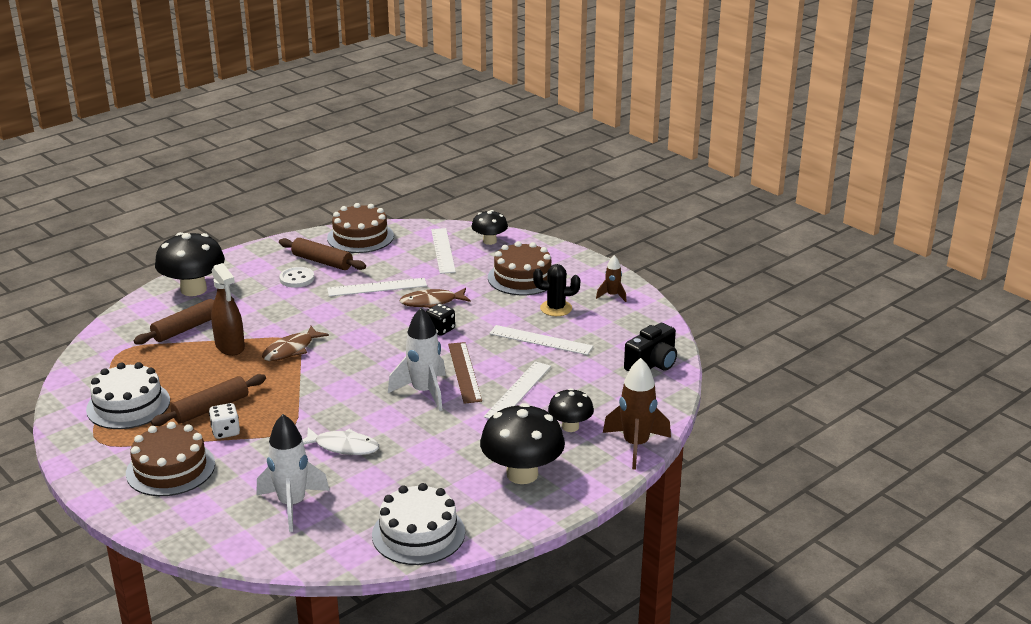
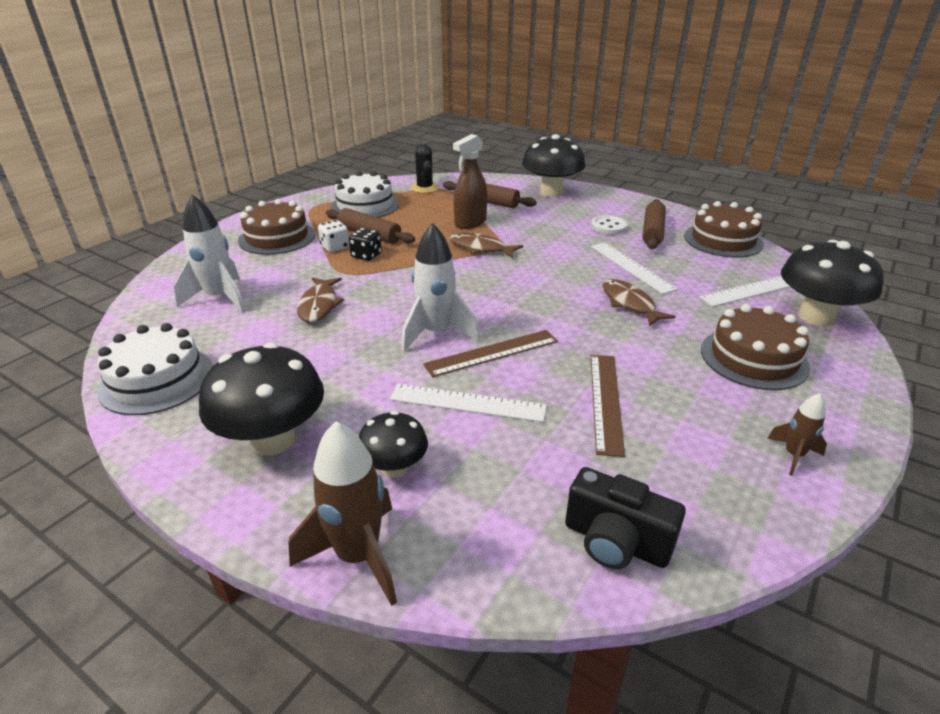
camera: 75 degrees right, 5 degrees up
white fish [303,428,379,455] -> brown fish [297,277,344,323]
black dice [425,303,455,336] -> black dice moved to [349,228,382,261]
black mushroom [471,210,508,245] -> black mushroom [781,240,884,326], size x1.75
white ruler [489,325,593,355] -> brown ruler [591,355,625,457]
black cactus [533,264,580,316] -> black cactus moved to [411,144,439,193]

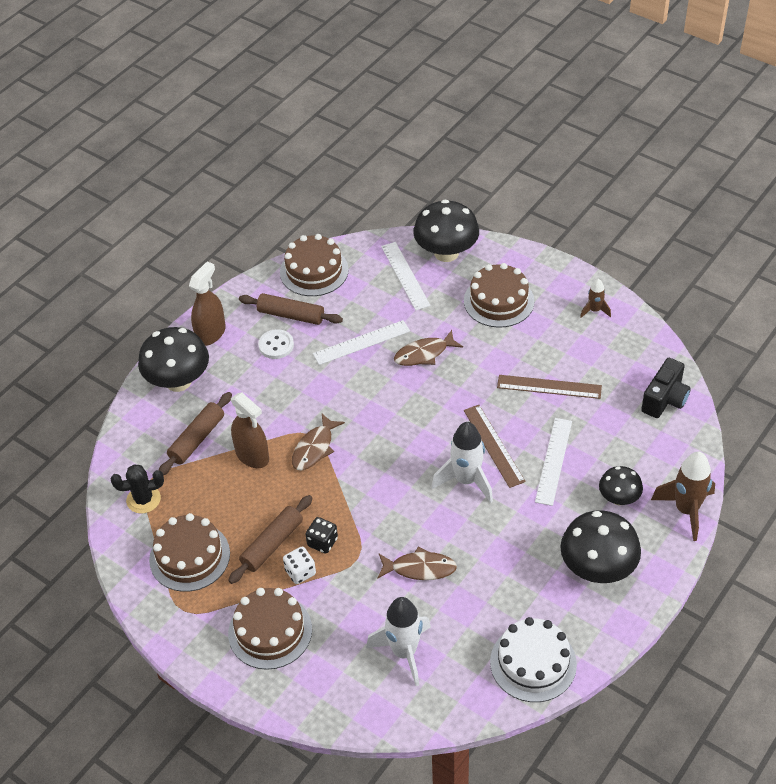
camera: 85 degrees left, 15 degrees up
white cake [331,171,399,218] -> brown cake [149,513,230,592]
none -> brown spray bottle [189,262,226,346]

